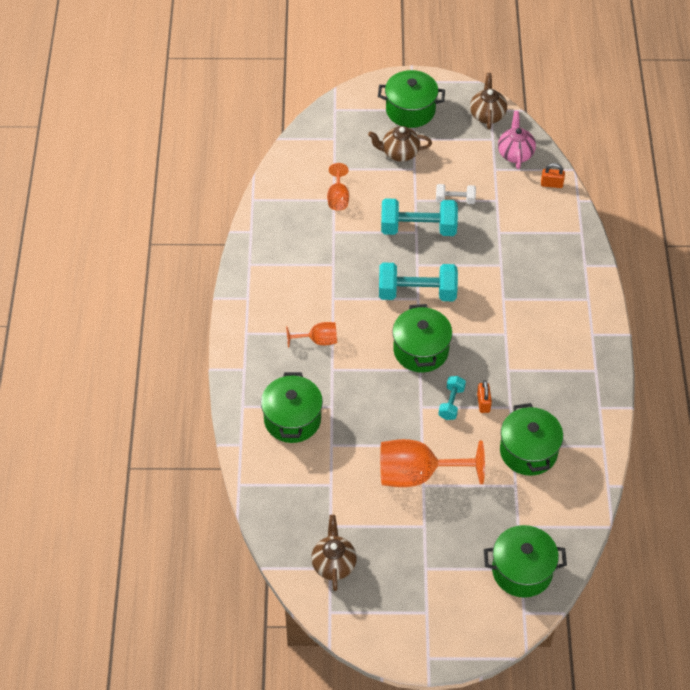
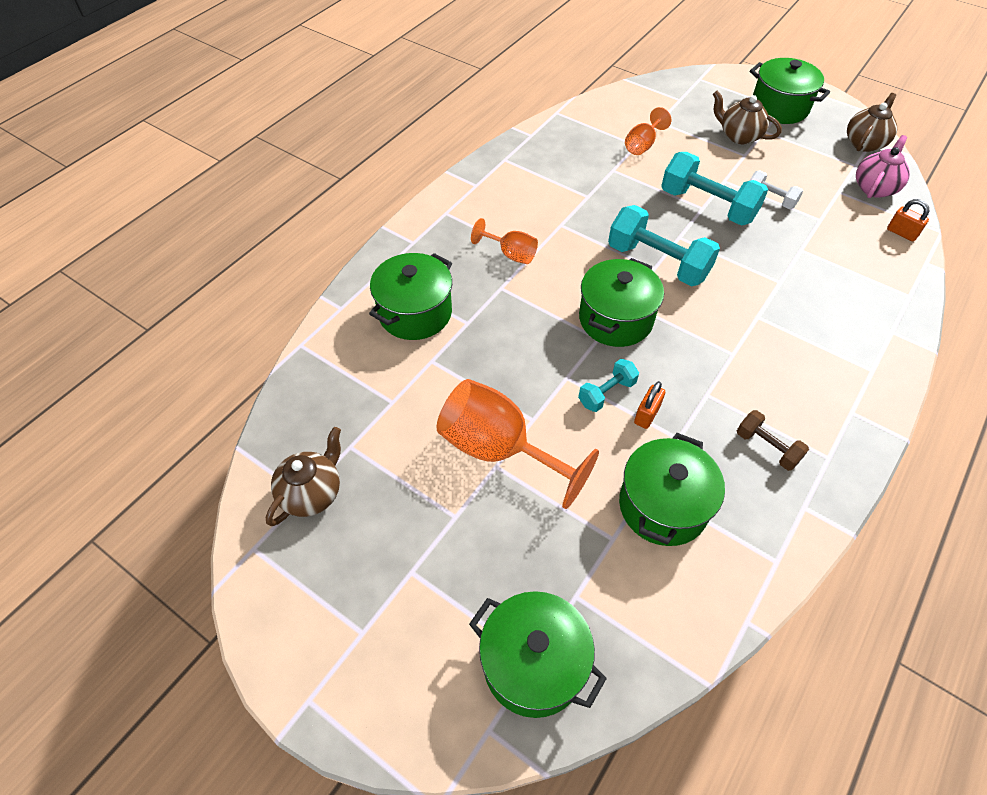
camera: 35 degrees right, 0 degrees up
none -> brown dumbbell [737,410,809,471]

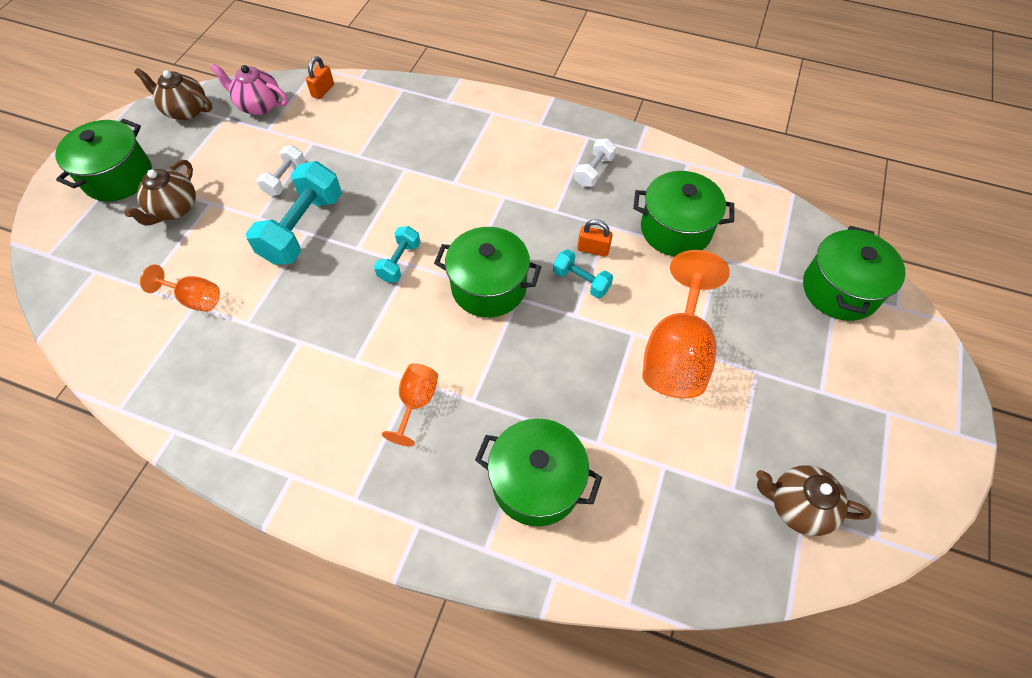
camera: 105 degrees left, 5 degrees up
turquoise dumbbell [608,205,720,286] -> turquoise dumbbell [374,226,421,282], size x0.53
brown dumbbell [737,410,809,471] -> white dumbbell [574,139,616,187]

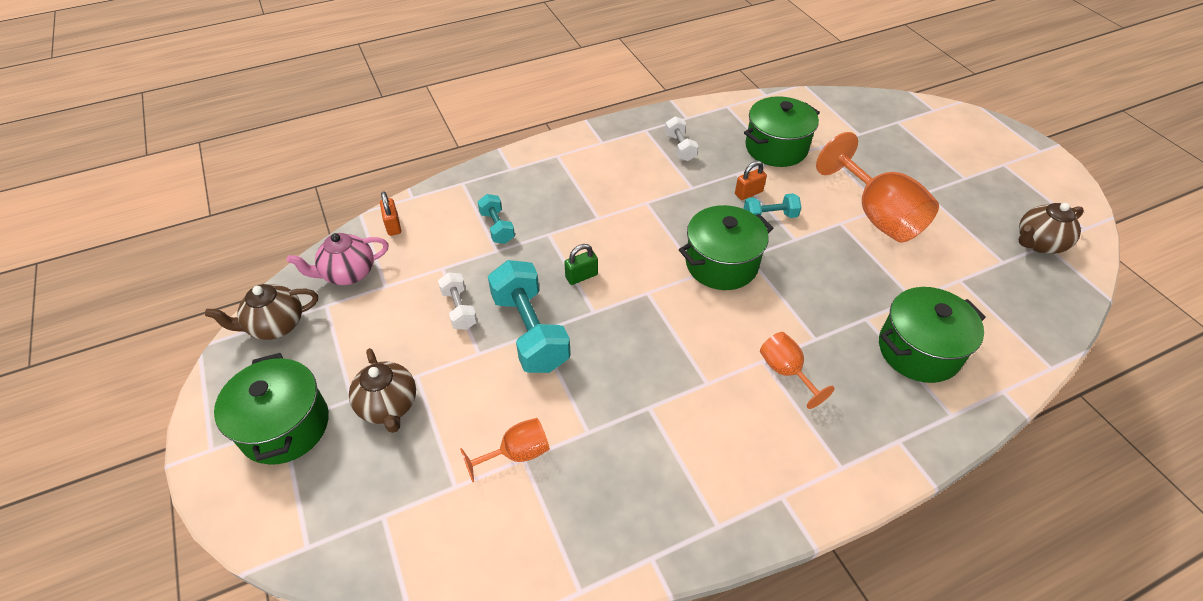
camera: 45 degrees left, 10 degrees down
turquoise dumbbell [374,226,421,282] -> turquoise dumbbell moved to [478,194,515,244]
green pot [803,226,905,321] -> none
none -> green padlock [564,244,598,285]

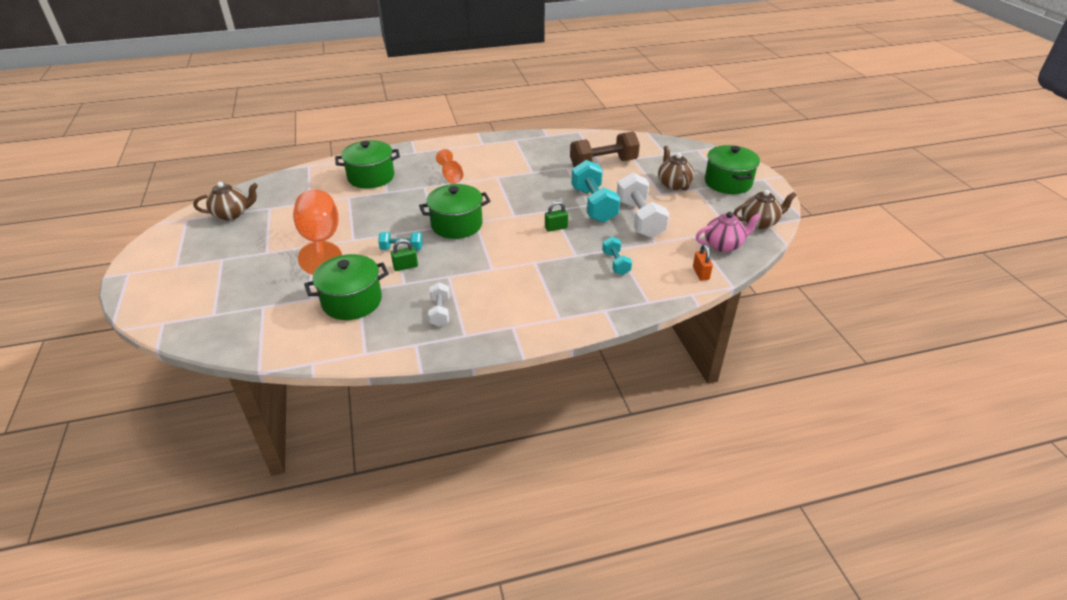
camera: 170 degrees left, 10 degrees down
white dumbbell [438,272,477,330] -> white dumbbell [617,173,670,238], size x1.89
orange goblet [460,418,550,482] -> brown dumbbell [570,131,640,167]
orange padlock [735,161,767,200] -> green padlock [391,239,418,271]

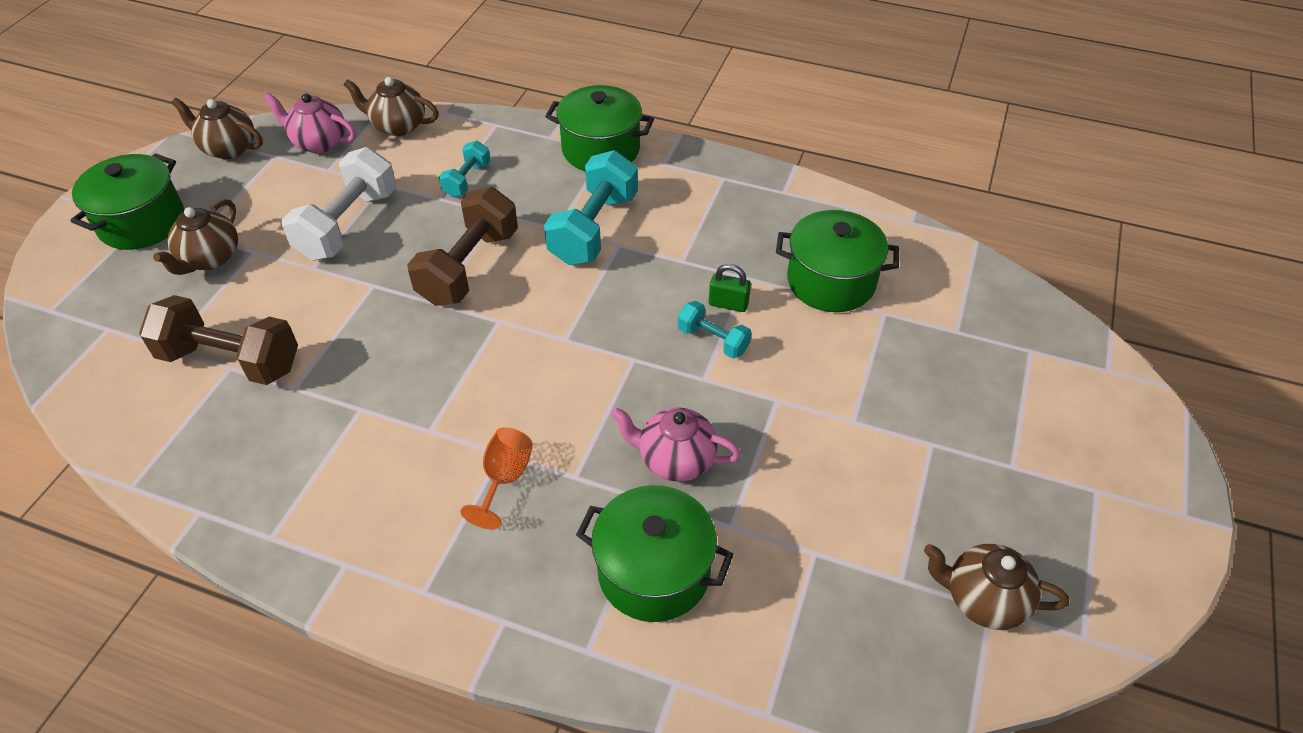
camera: 145 degrees left, 10 degrees up
orange goblet [293,190,342,275] -> none
green pot [419,184,491,239] -> green pot moved to [545,85,654,171]
white dumbbell [428,283,450,327] -> none
green padlock [545,201,568,232] -> brown dumbbell [407,187,518,306]
turquoise dumbbell [571,160,620,223] -> turquoise dumbbell moved to [544,150,638,265]
orange padlock [693,244,713,281] -> brown teapot [343,77,439,136]
none -> pink teapot [611,407,741,482]

